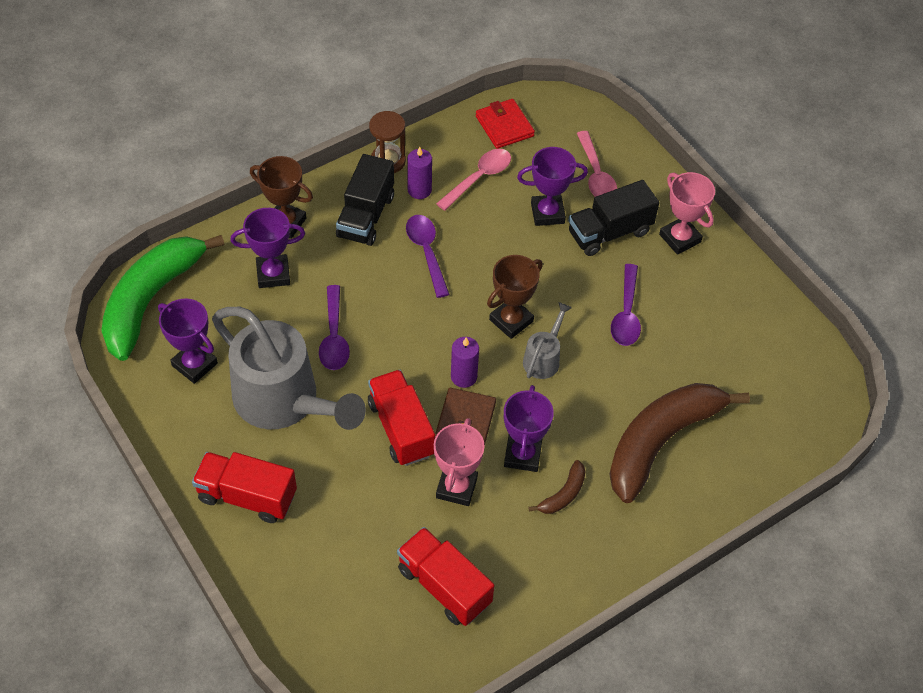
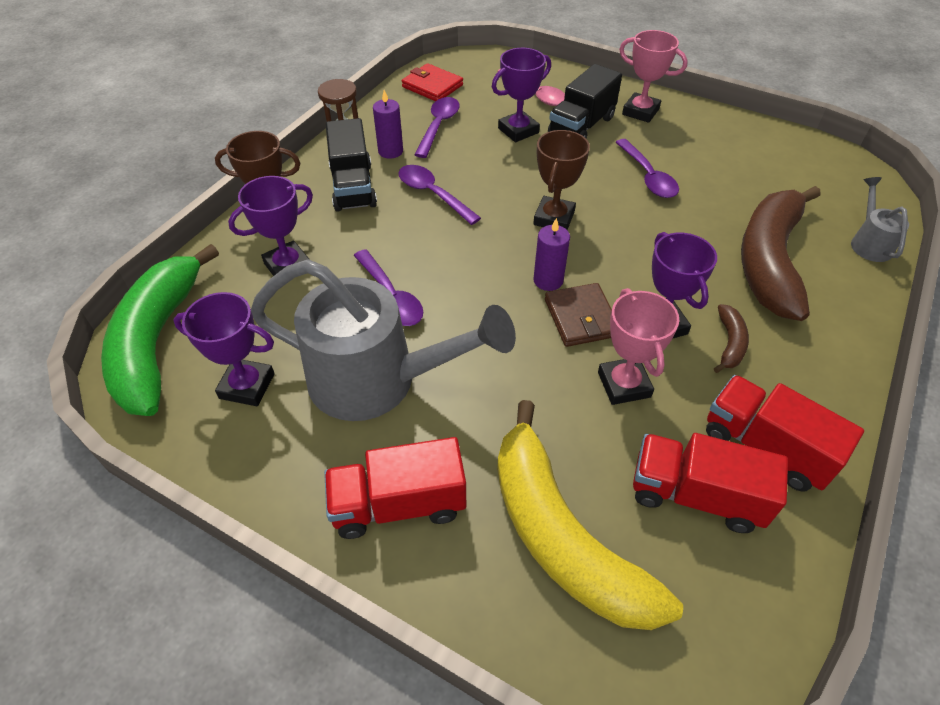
camera: 25 degrees left, 5 degrees down
red truck [368,370,435,466] -> red truck moved to [706,375,864,492]
pink spoon [436,149,511,211] -> purple spoon [414,97,460,158]
grey watering can [523,302,572,379] -> grey watering can moved to [851,177,909,262]
none -> yellow banana [497,400,683,630]

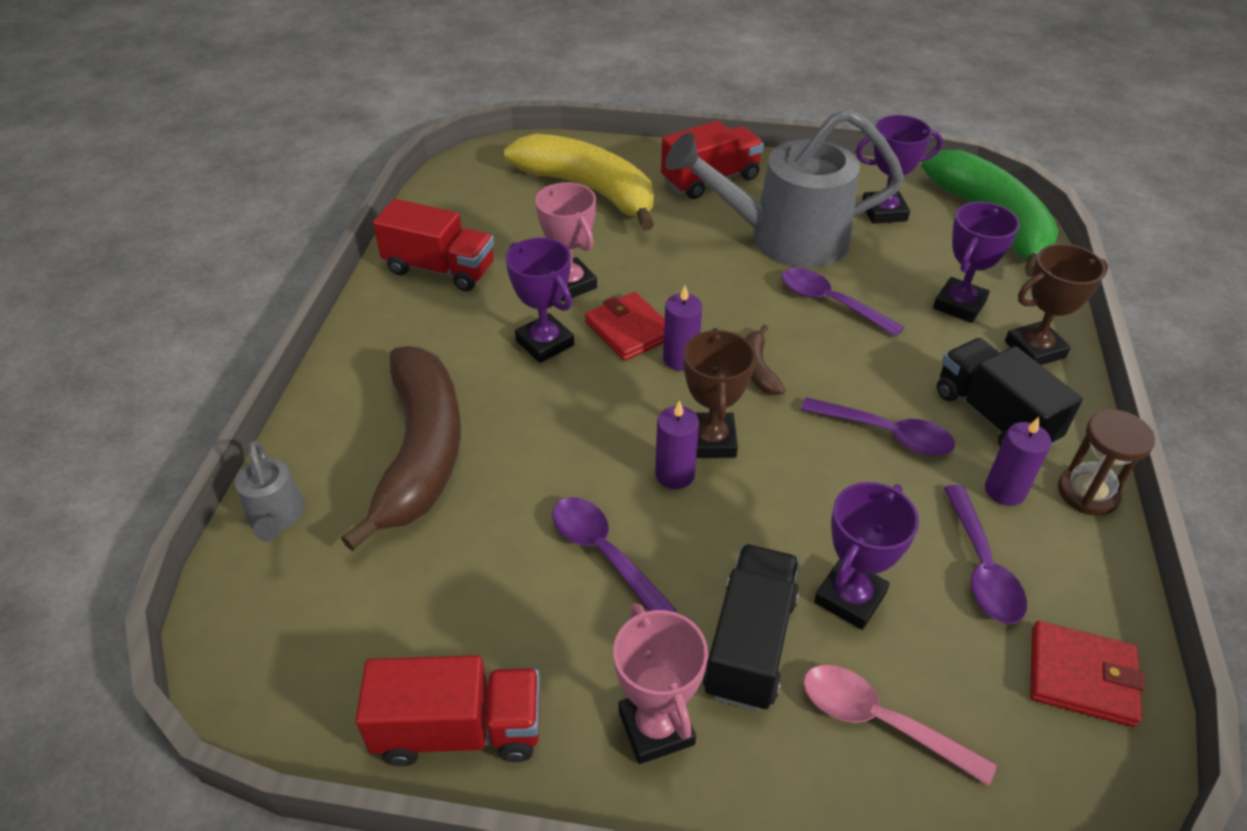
camera: 160 degrees right, 5 degrees down
brown wallet [545,283,612,347] -> red wallet [585,292,665,361]
pink trophy [619,30,688,123] -> pink trophy turned 60 degrees clockwise [613,603,708,764]
red truck [633,433,788,533] -> red truck moved to [356,655,540,766]
brown banana [714,304,749,373] -> brown banana moved to [745,325,786,395]
none -> purple candle [655,400,699,489]

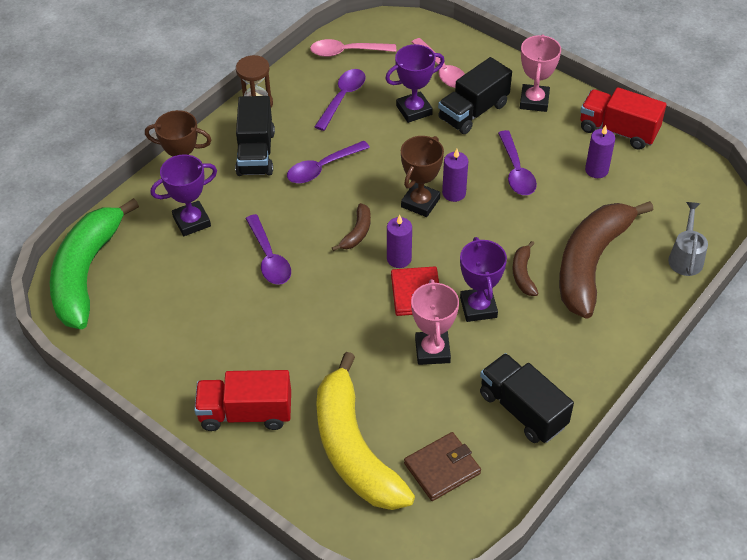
camera: 150 degrees left, 5 degrees up
red truck [373,199,494,291] -> black truck [480,353,574,443]
grey watering can [665,109,904,268] -> none
purple spoon [800,397,955,456] -> purple spoon turned 90 degrees counterclockwise [287,141,370,183]
purple trophy [856,115,943,224] -> none
purple candle [985,417,1051,506] -> purple candle moved to [585,125,615,178]
red wallet [1030,621,1145,727] -> pink spoon [310,39,396,57]
none -> brown wallet [404,432,481,501]
none -> brown banana [512,241,539,296]

